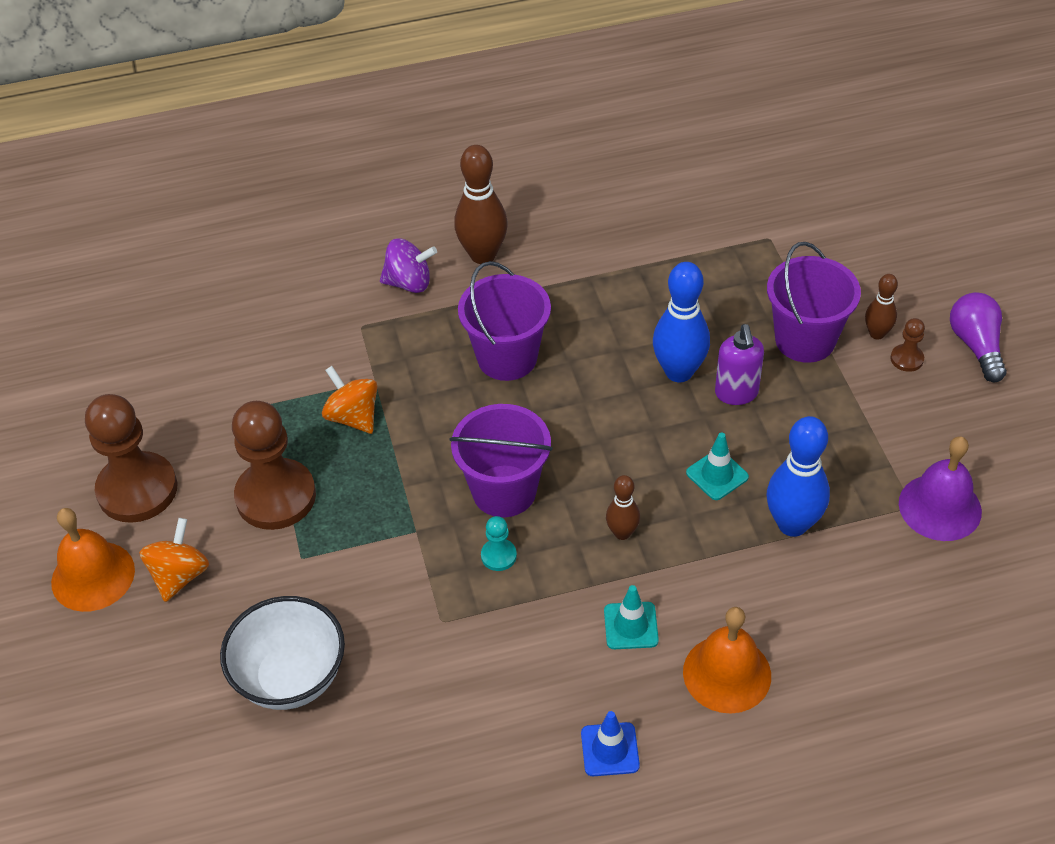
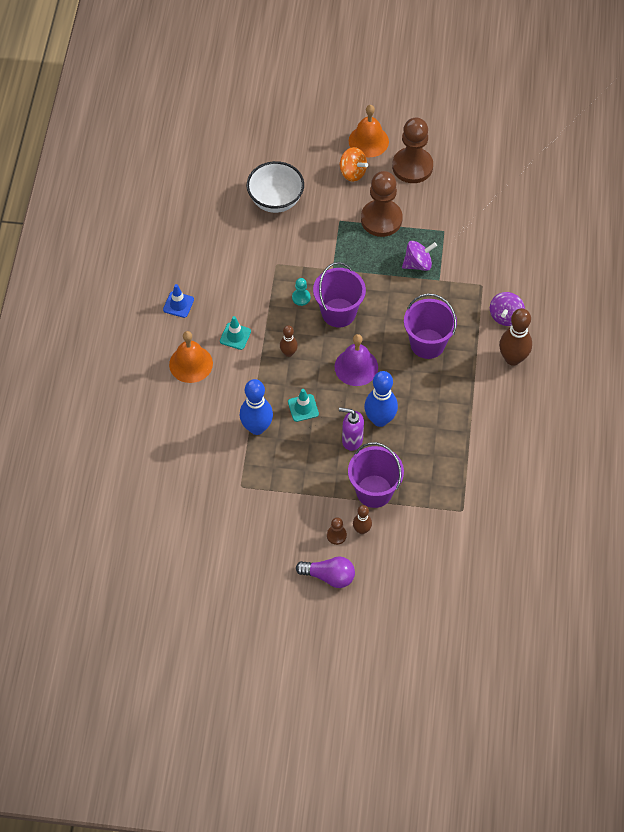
camera: 110 degrees right, 10 degrees up
orange spinning top [322,366,377,434] -> purple spinning top [402,241,437,271]
purple bell [899,436,982,541] -> purple bell moved to [335,334,378,386]

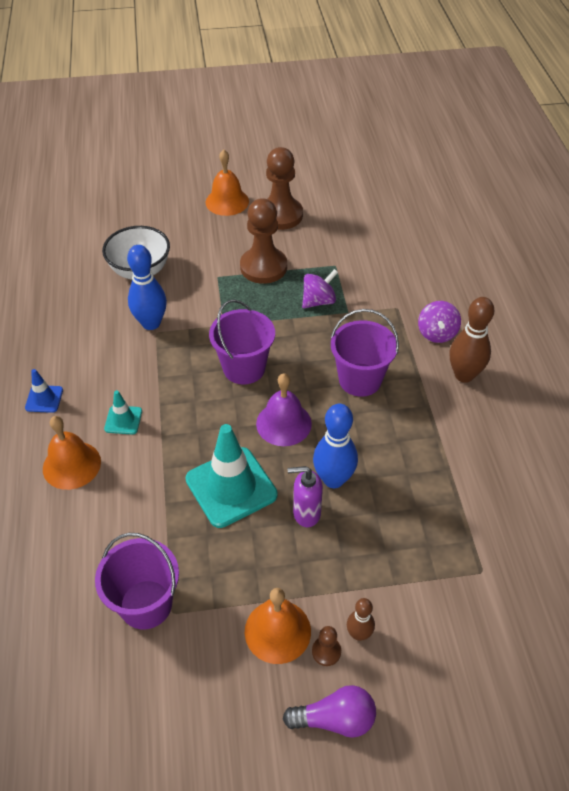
camera: 15 degrees left, 10 degrees down
blue bowling pin [239,379,273,435] -> blue bowling pin moved to [127,245,167,330]
brown bowling pin [280,325,298,357] -> none
turquoise traffic cone [288,389,319,422] -> turquoise traffic cone [185,424,278,528], size x2.07
turquoise pawn [292,278,310,306] -> none
orange spinning top [339,147,368,182] -> none
purple bucket [348,442,404,508] -> purple bucket moved to [95,533,179,629]
none -> orange bell [245,588,311,664]

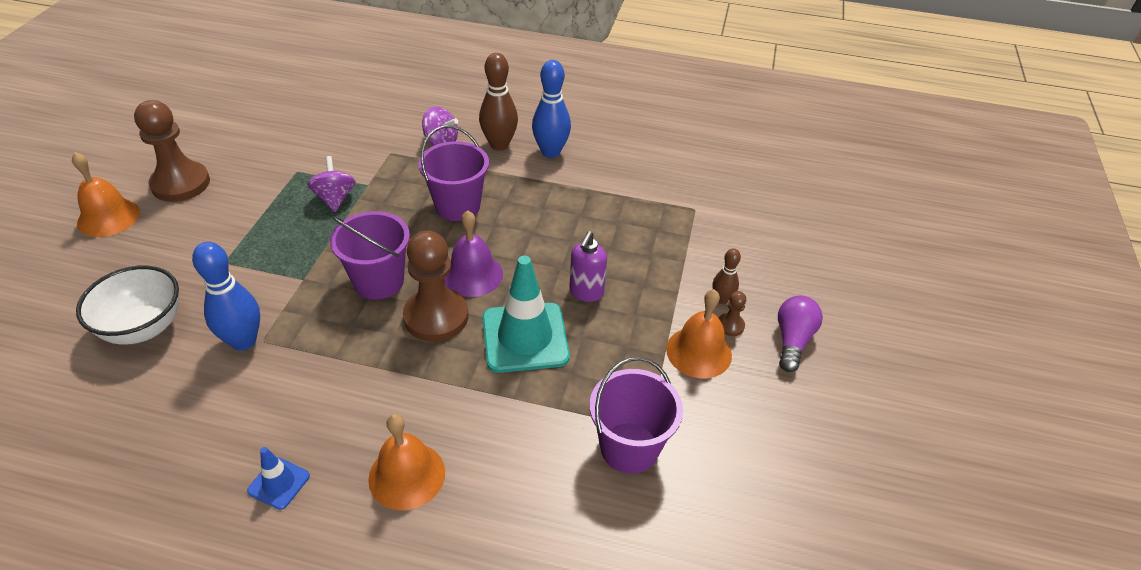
camera: 70 degrees left, 5 degrees down
turquoise traffic cone [104,390,142,434] -> none
brown pawn [240,198,287,284] -> brown pawn moved to [403,231,468,342]
blue bowling pin [313,404,358,488] -> blue bowling pin moved to [532,60,571,158]

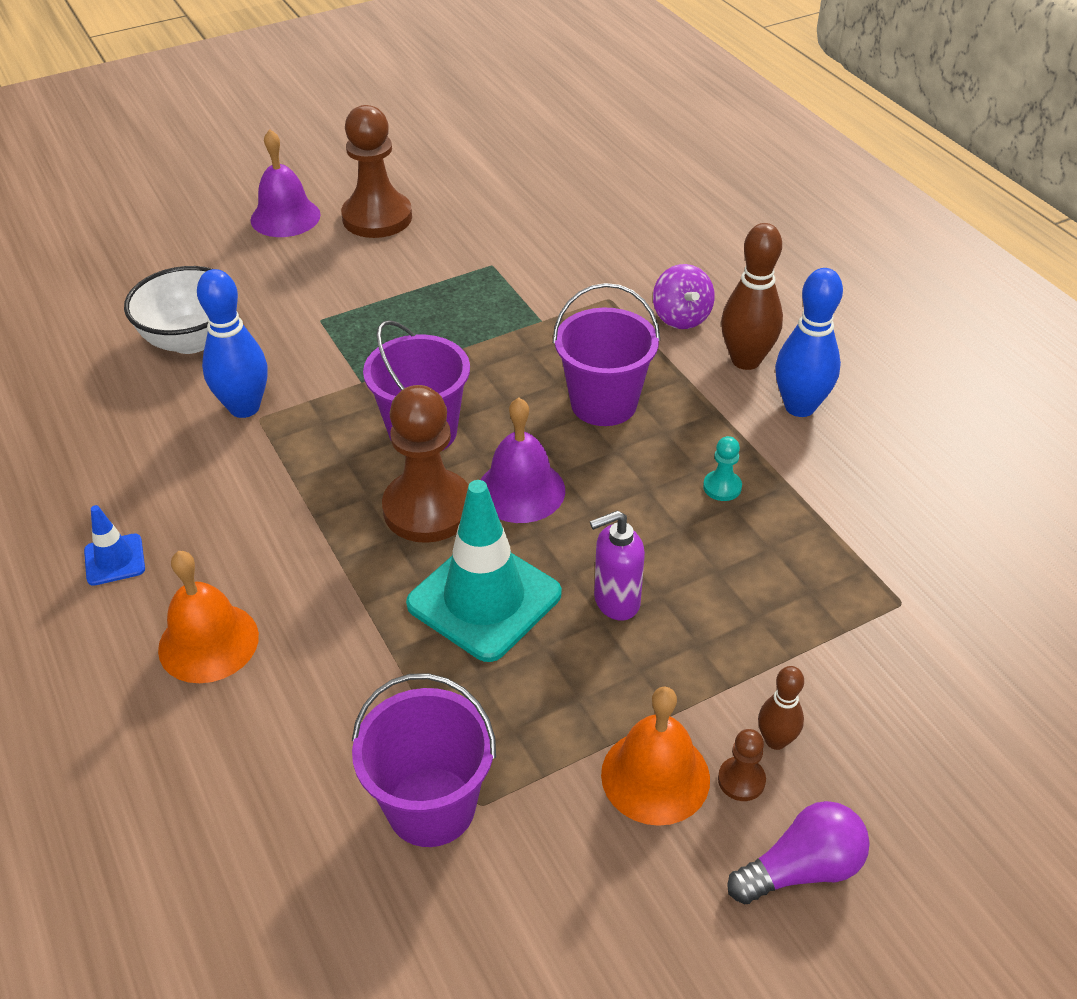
camera: 50 degrees right, 0 degrees up
orange bell [72,152,140,237] -> purple bell [250,129,321,237]
purple spinning top [307,156,356,212] -> none
none -> turquoise pawn [703,436,742,501]

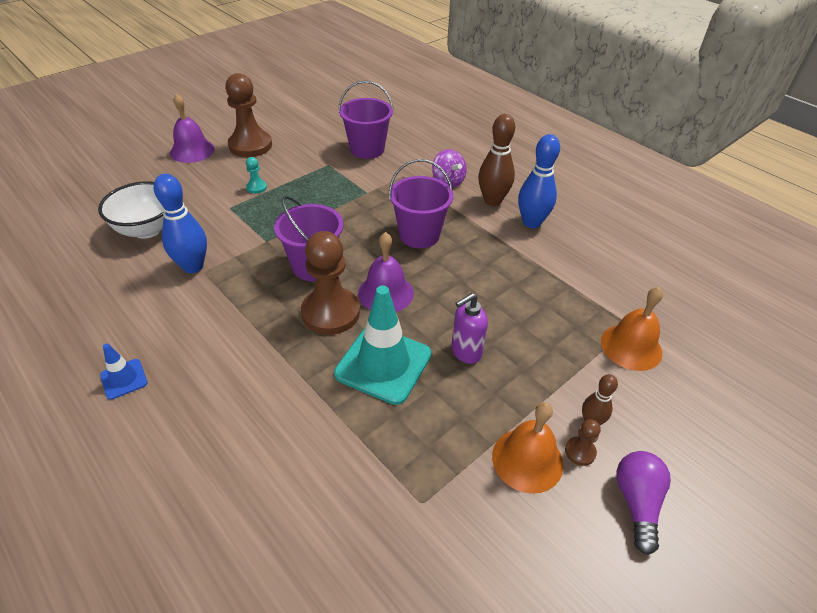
camera: 15 degrees left, 0 degrees up
orange bell [158,551,259,683] -> orange bell moved to [601,287,663,371]
purple bucket [352,673,496,847] -> purple bucket moved to [338,81,394,159]
turquoise pawn [703,436,742,501] -> turquoise pawn moved to [246,157,267,194]
purple light bulb [727,801,870,904] -> purple light bulb turned 45 degrees counterclockwise [616,451,671,555]

